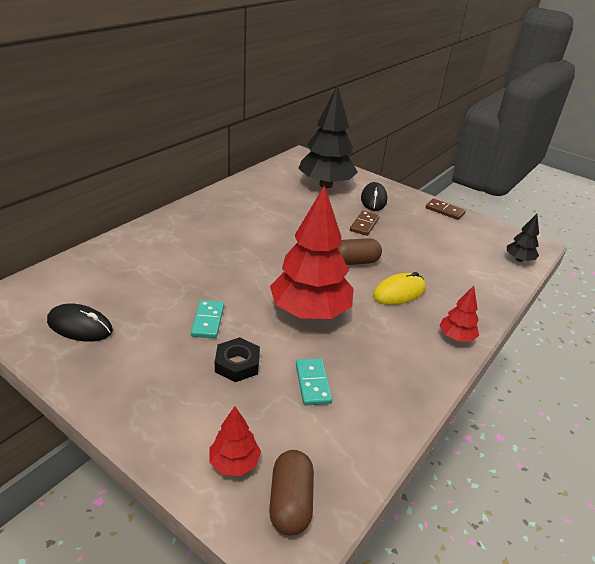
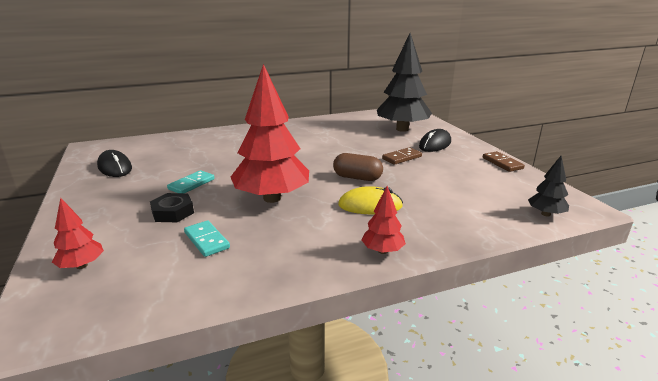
camera: 35 degrees right, 10 degrees down
brown capsule [269,450,314,535] -> none
turquoise domino [296,358,332,406] -> turquoise domino turned 60 degrees counterclockwise [184,220,230,257]

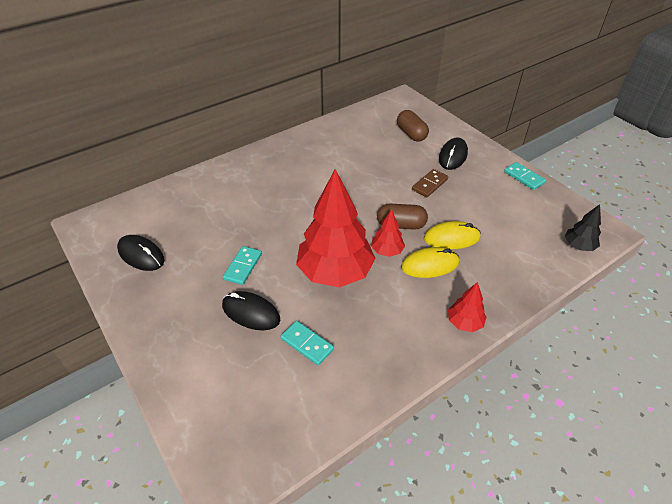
camera: 15 degrees left, 20 degrees up
red tree [52,197,104,269] -> red tree moved to [371,209,405,257]
black nut [150,193,194,222] -> black mouse [222,291,280,330]
black tree [377,33,432,132] -> brown capsule [397,110,429,142]
brown domino [483,151,525,172] -> turquoise domino [504,162,546,190]
none -> yellow mouse [424,221,481,249]

